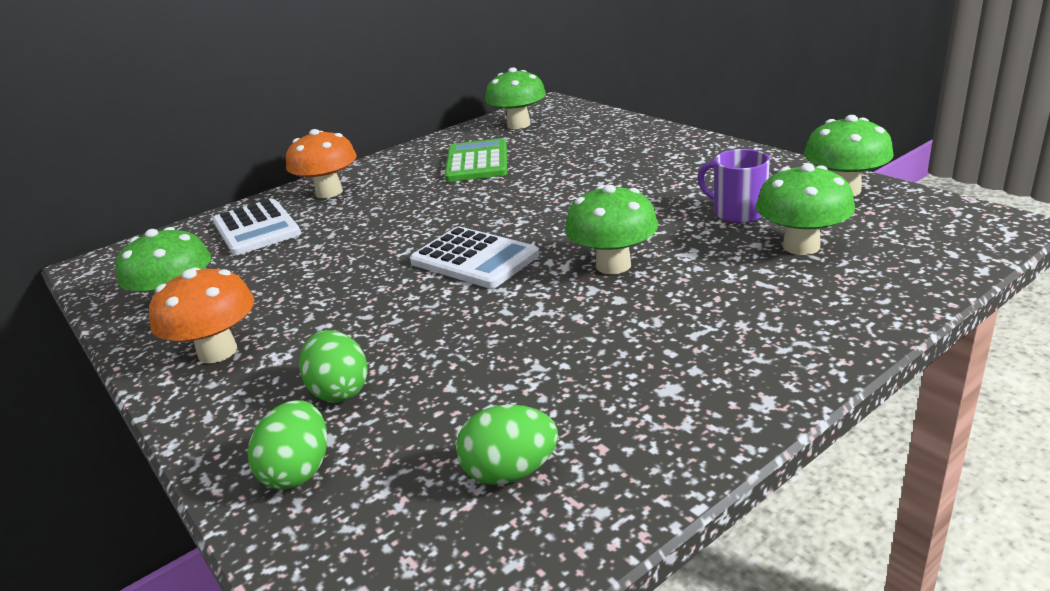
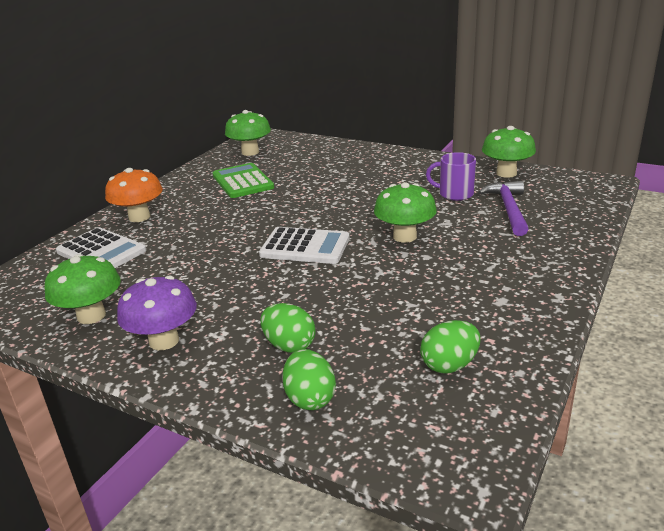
camera: 25 degrees left, 0 degrees up
orange mushroom [149,267,254,363] -> purple mushroom [117,276,197,350]
green mushroom [756,164,855,255] -> purple hammer [478,181,528,236]

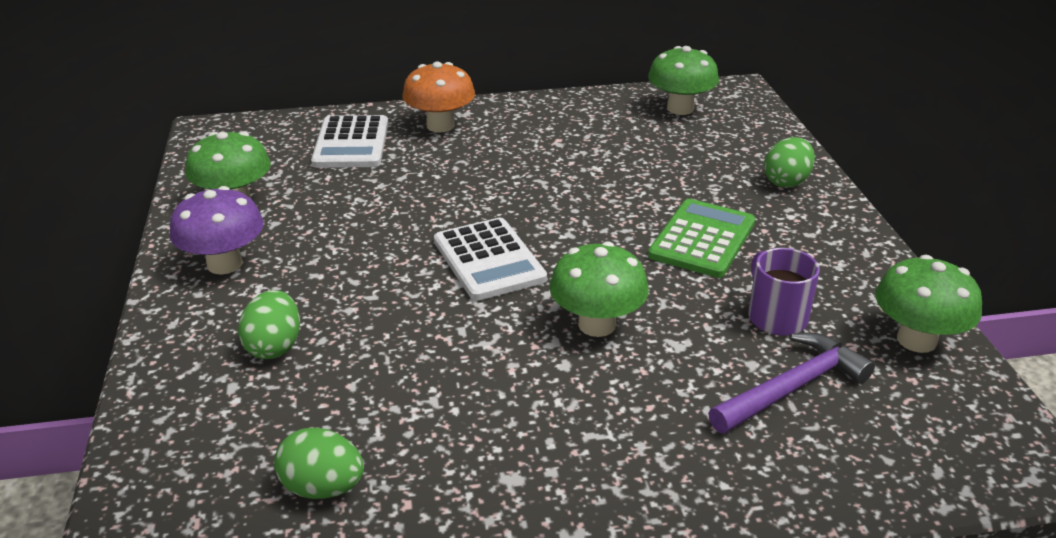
camera: 50 degrees right, 5 degrees up
green calculator [213,163,274,198] -> green calculator moved to [648,199,755,278]
green egg [282,349,336,410] -> green egg moved to [764,137,815,188]

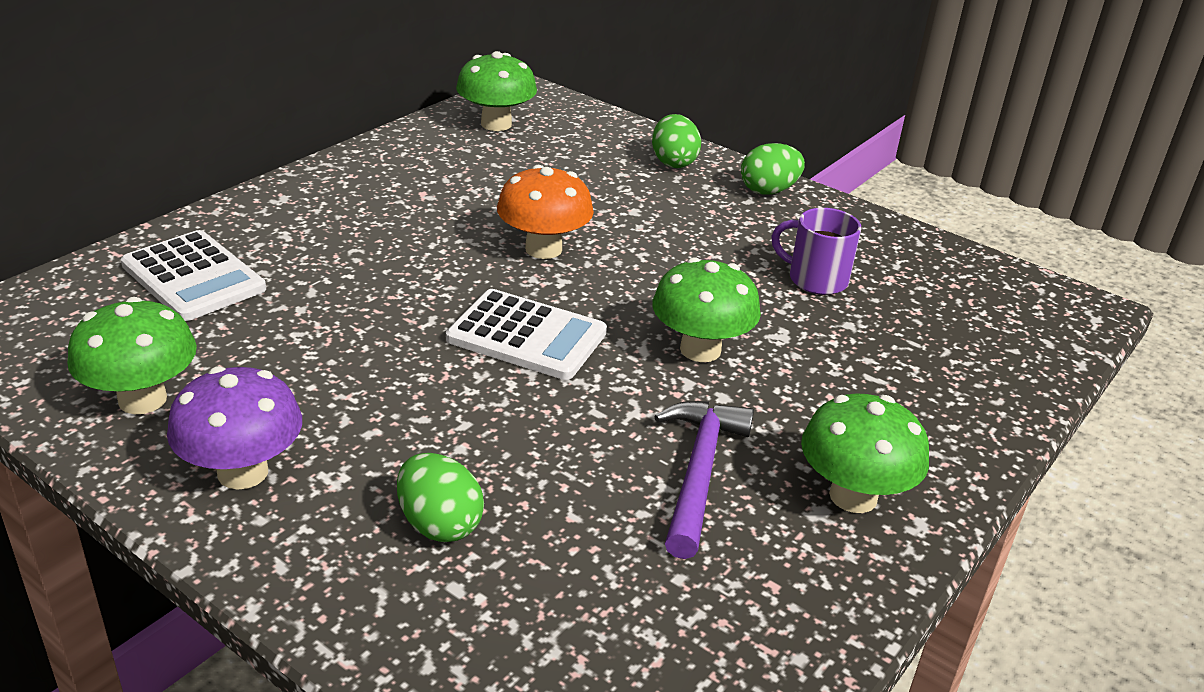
camera: 45 degrees left, 0 degrees up
green egg [274,427,364,499] -> green egg moved to [741,143,805,195]
orange mushroom [402,62,475,133] -> orange mushroom moved to [497,165,594,259]
green calculator [648,199,755,278] -> none
purple hammer [708,333,875,433] -> purple hammer moved to [654,401,754,559]
green mushroom [876,255,982,353] -> green mushroom moved to [801,393,929,513]

